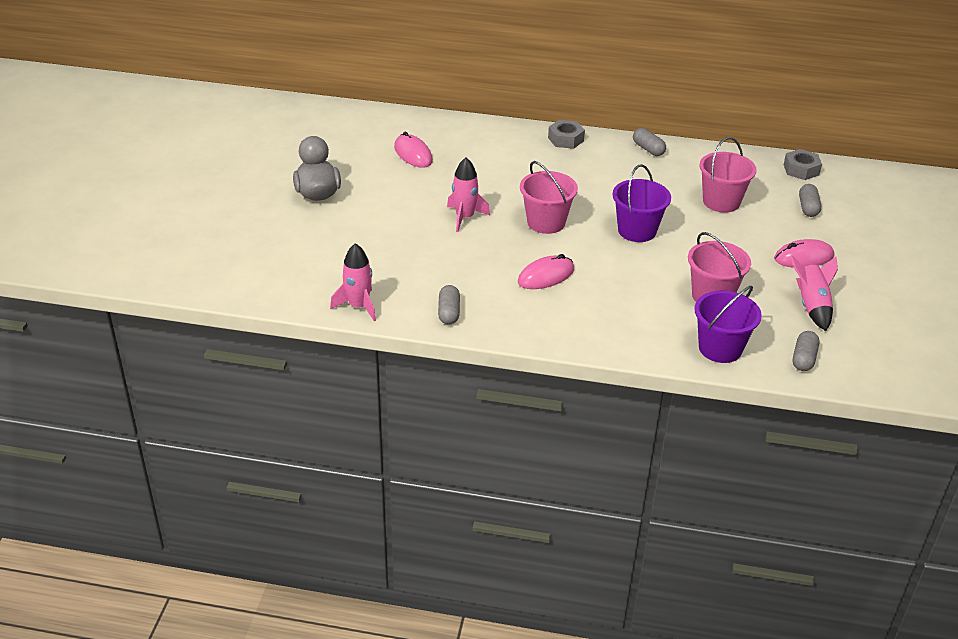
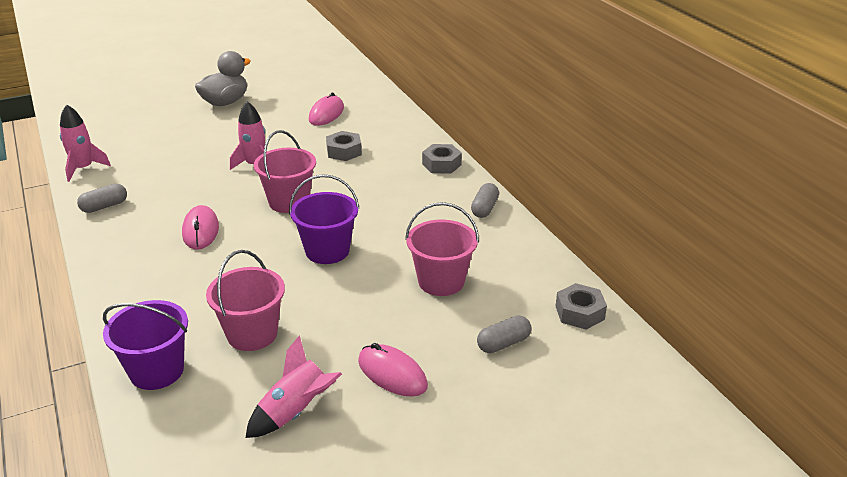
camera: 55 degrees right, 5 degrees down
pink mouse [518,254,574,289] -> pink mouse turned 60 degrees clockwise [182,205,219,250]
grey capsule [793,331,819,371] -> none
none -> grey nut [326,131,362,161]

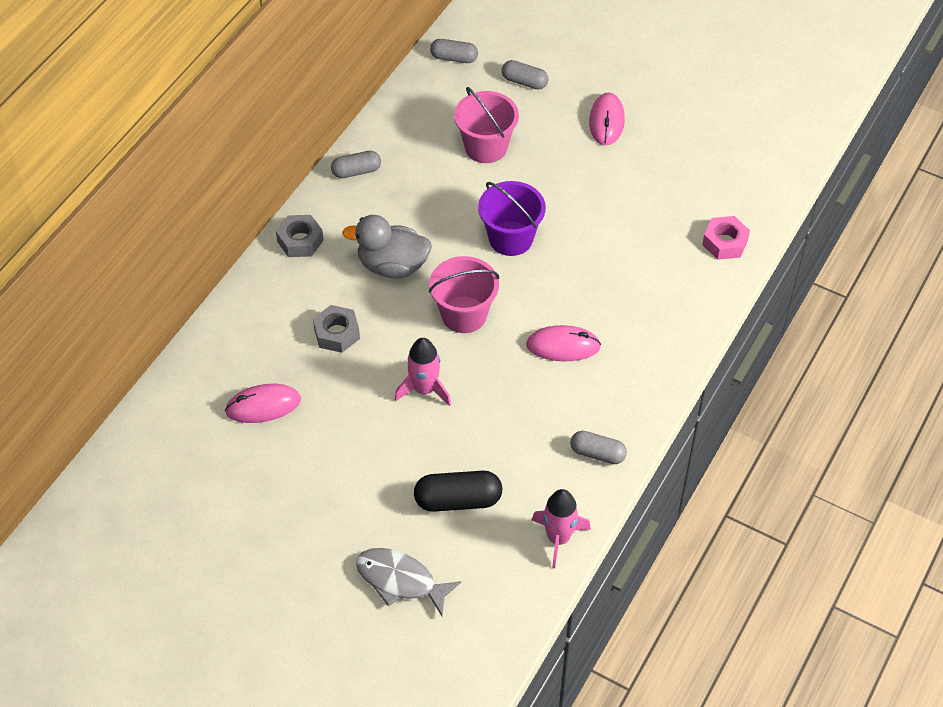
camera: 125 degrees left, 20 degrees up
purple bucket [103,300,188,390] -> pink nut [702,216,750,260]
pink mouse [182,205,219,250] -> pink mouse turned 45 degrees clockwise [526,325,601,361]
grey duck [195,51,251,106] -> grey duck moved to [342,215,432,278]
pink bucket [206,250,285,351] -> none
pink rocket [246,335,342,438] -> none
grey nut [555,283,607,330] -> grey capsule [430,39,478,63]
none -> grey fish [356,548,461,616]
none -> black capsule [414,471,502,512]

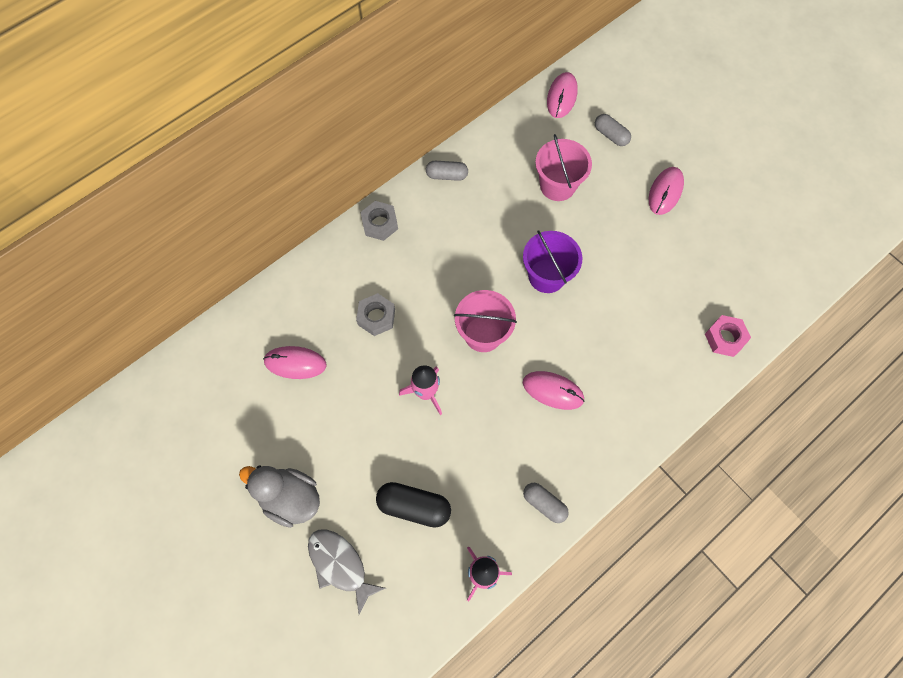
camera: 20 degrees right, 15 degrees up
grey duck [342,215,432,278] -> grey duck moved to [239,465,320,528]
grey capsule [430,39,478,63] -> pink mouse [547,72,578,118]

